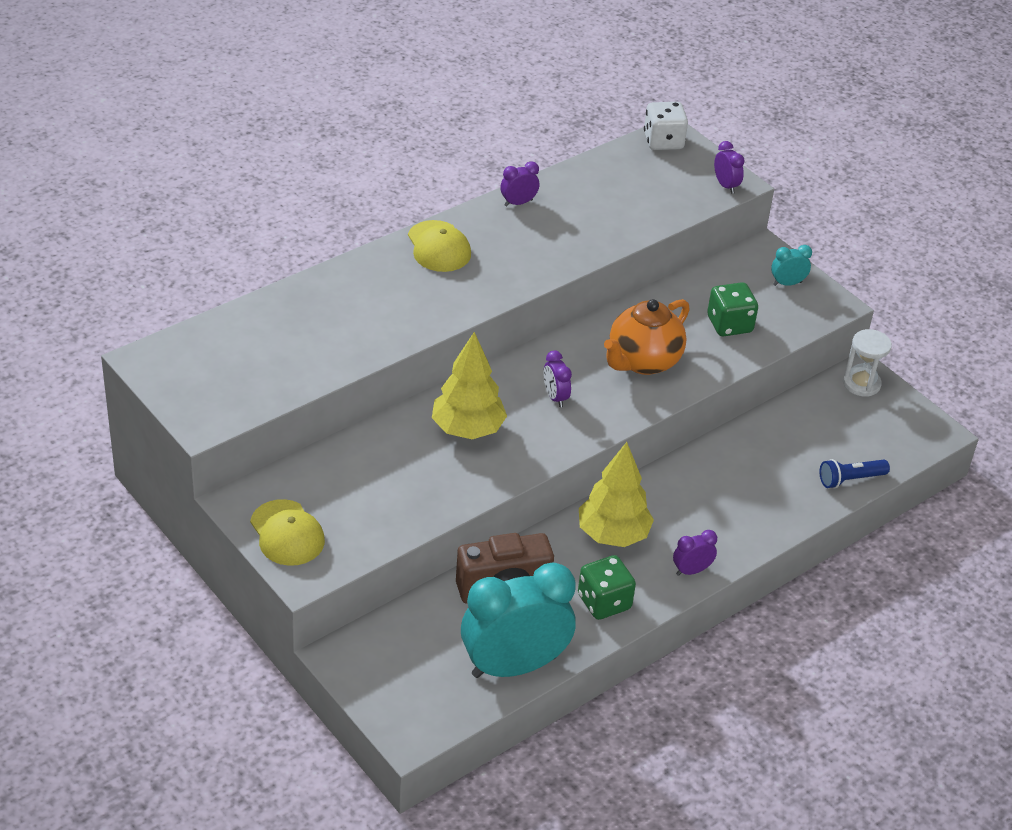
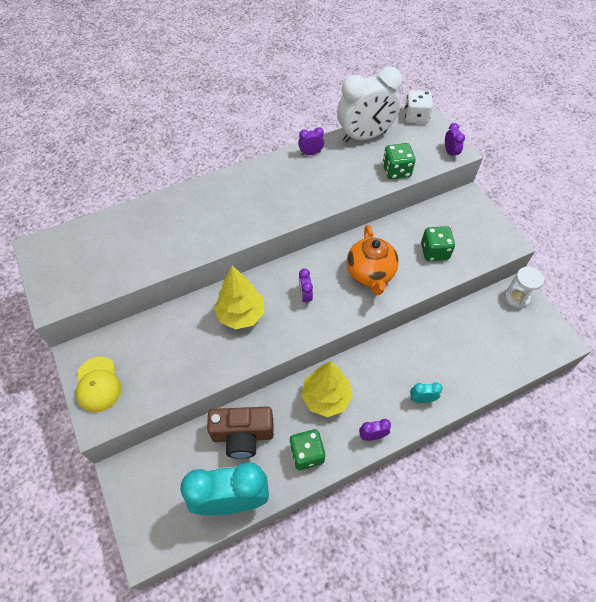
camera: 15 degrees right, 15 degrees up
yellow cap [408,220,471,272] -> none
orange teapot [604,299,690,375] -> orange teapot turned 60 degrees counterclockwise [347,225,399,295]
turquoise clock [771,245,812,286] -> turquoise clock moved to [410,382,443,403]
blue flashlight [820,459,890,488] -> none
none -> white clock [337,66,402,142]
none -> green dice [383,143,415,179]

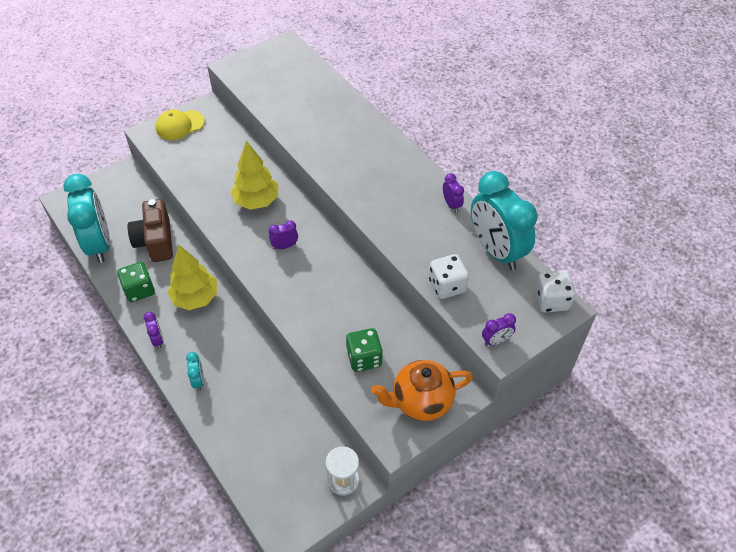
camera: 80 degrees right, 5 degrees down
white clock [337,66,402,142] -> turquoise clock [471,171,537,270]
orange teapot [347,225,399,295] -> orange teapot moved to [371,360,473,421]
green dice [383,143,415,179] -> white dice [429,254,469,299]

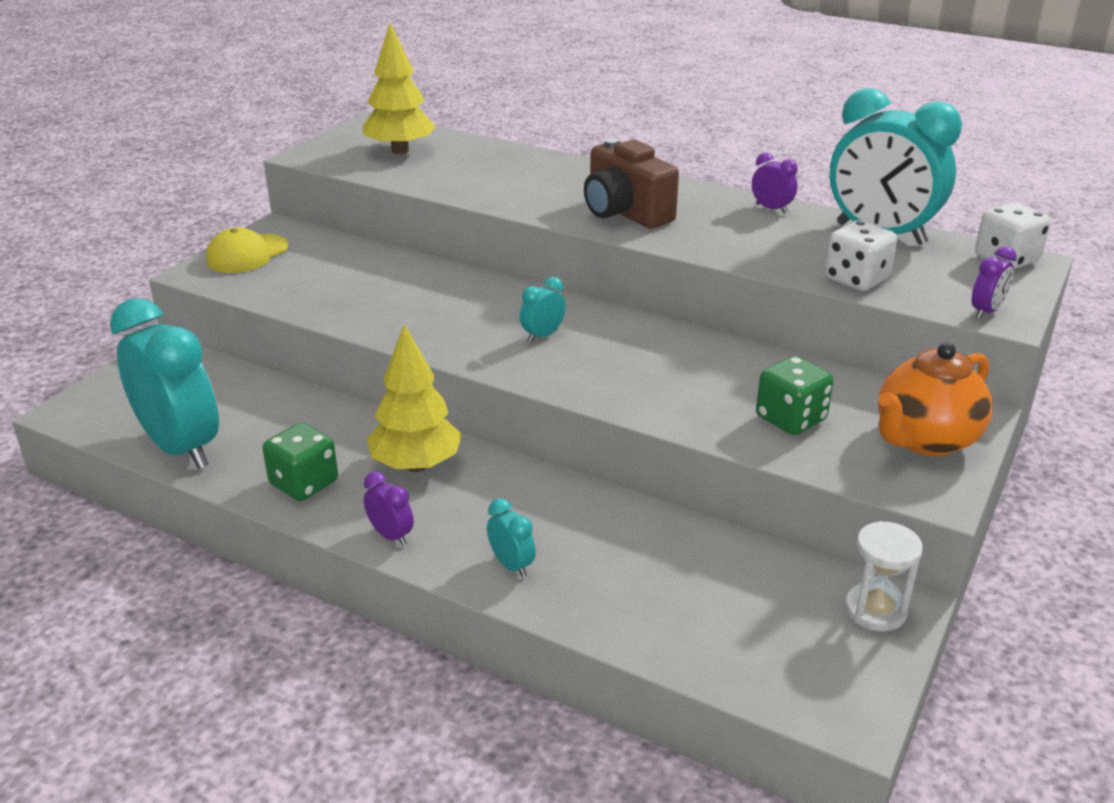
camera: 25 degrees left, 20 degrees down
brown camera [128,199,173,262] -> brown camera moved to [584,138,679,229]
yellow tree [230,141,278,210] -> yellow tree moved to [363,23,436,154]
purple clock [269,220,298,250] -> turquoise clock [520,277,566,342]

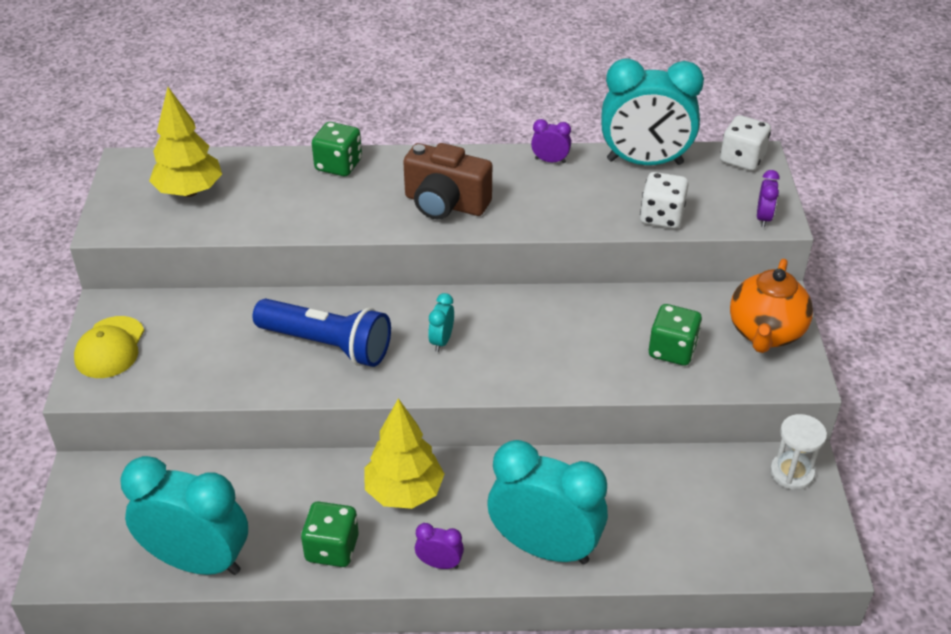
camera: 30 degrees left, 10 degrees up
turquoise clock [487,498,536,578] -> turquoise clock [488,440,608,564], size x2.44
none -> blue flashlight [253,298,391,367]
none -> green dice [312,122,362,176]

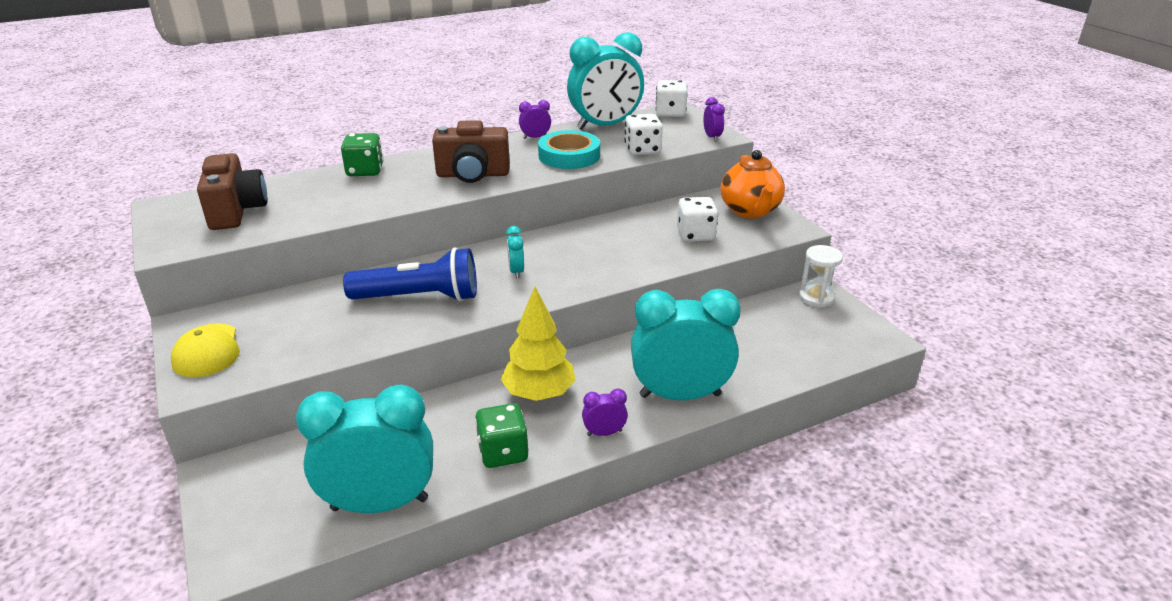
camera: 25 degrees left, 10 degrees down
yellow tree [149,87,222,197] -> brown camera [197,153,267,230]
green dice [649,304,702,366] -> white dice [677,197,718,242]
none -> turquoise tape [538,130,600,169]

